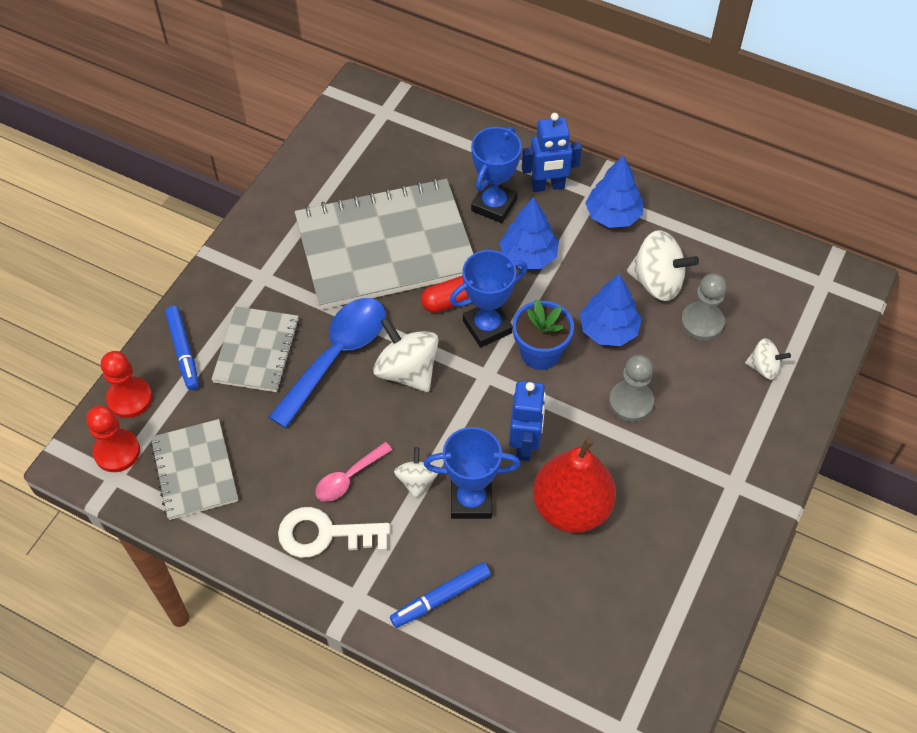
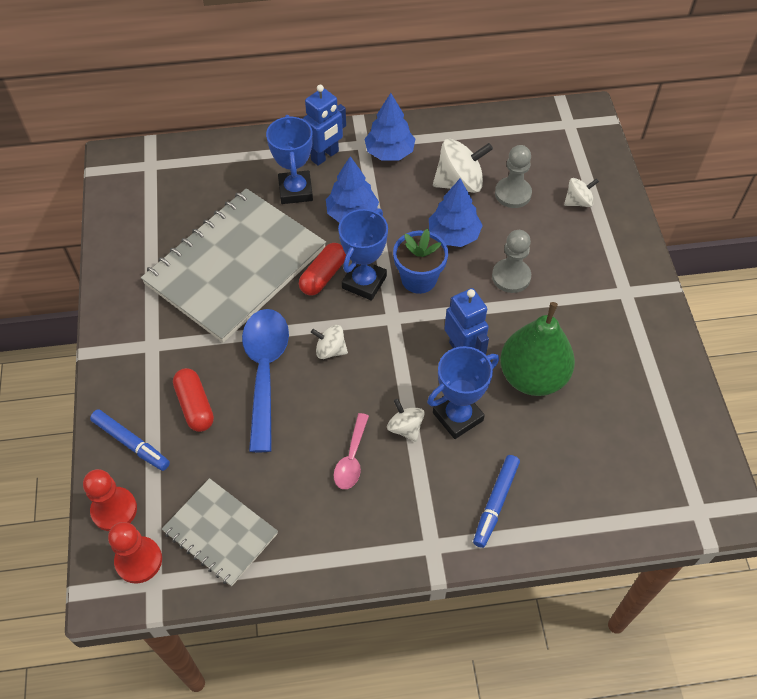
camera: 35 degrees left, 0 degrees up
grey notebook [211,306,299,392] -> red capsule [173,368,214,432]
white key [278,507,390,558] -> none
white spinning top [373,317,439,392] -> white spinning top [311,325,348,359], size x0.57
red pear [533,437,616,533] -> green pear [500,302,575,396]

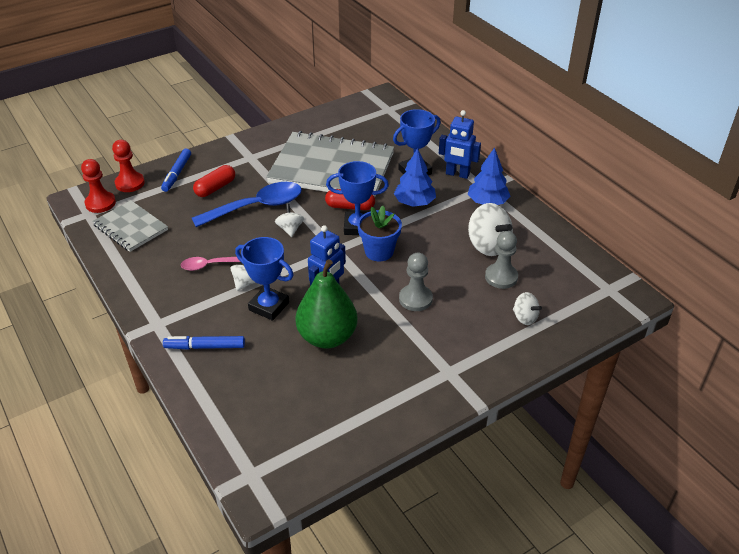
camera: 65 degrees right, 15 degrees down
grey notebook [162,478,278,586] -> grey notebook turned 60 degrees counterclockwise [92,200,168,252]
blue tree [429,178,483,247] -> none

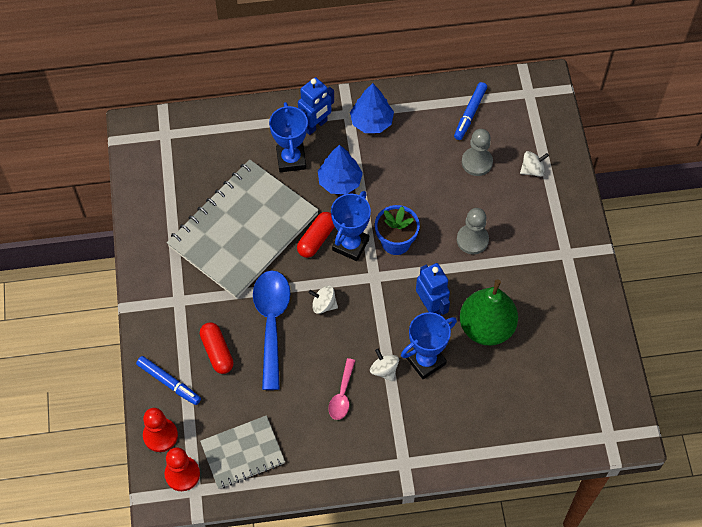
camera: 65 degrees left, 20 degrees up
blue marker [163,336,245,350] -> blue marker moved to [454,82,487,140]
white spinning top [468,203,513,256] -> none

